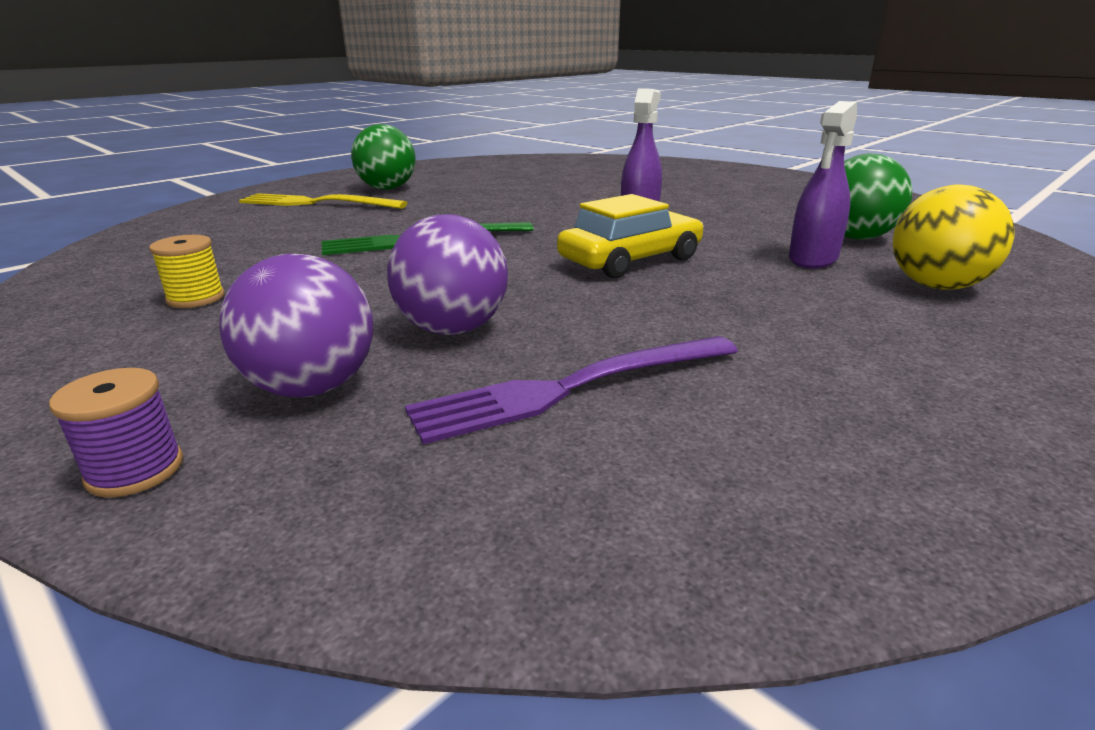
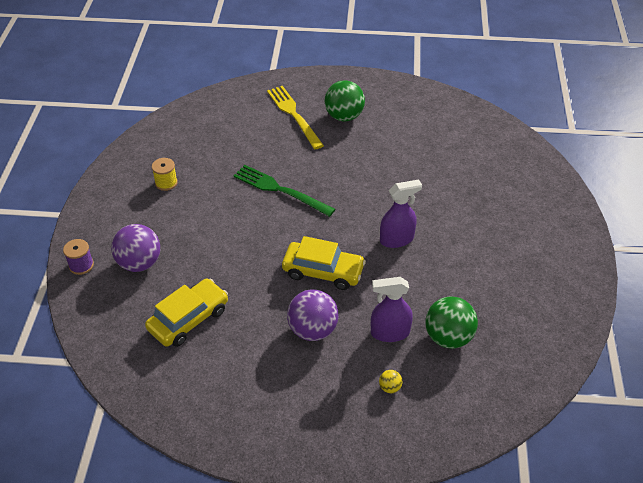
camera: 50 degrees right, 20 degrees up
purple ball [387,214,508,335] -> purple ball moved to [287,290,338,341]
purple fork [405,336,738,445] -> yellow car [145,278,228,347]
yellow ball [893,184,1015,290] -> yellow ball [379,370,403,393], size x0.44

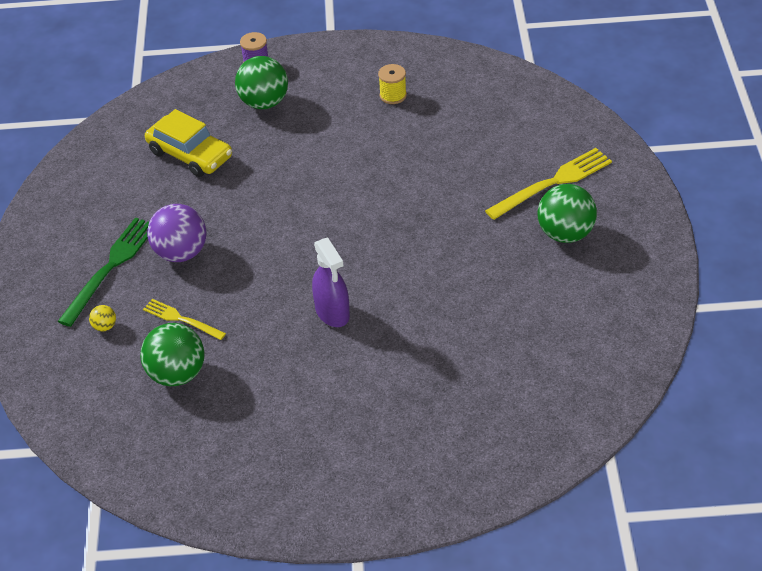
camera: 85 degrees right, 0 degrees up
purple ball [111,224,160,272] -> green ball [235,56,288,109]
green fork [234,165,335,217] -> green fork moved to [58,217,149,327]
yellow car [282,236,366,290] -> none
purple spray bottle [371,277,413,342] -> yellow fork [143,299,226,340]

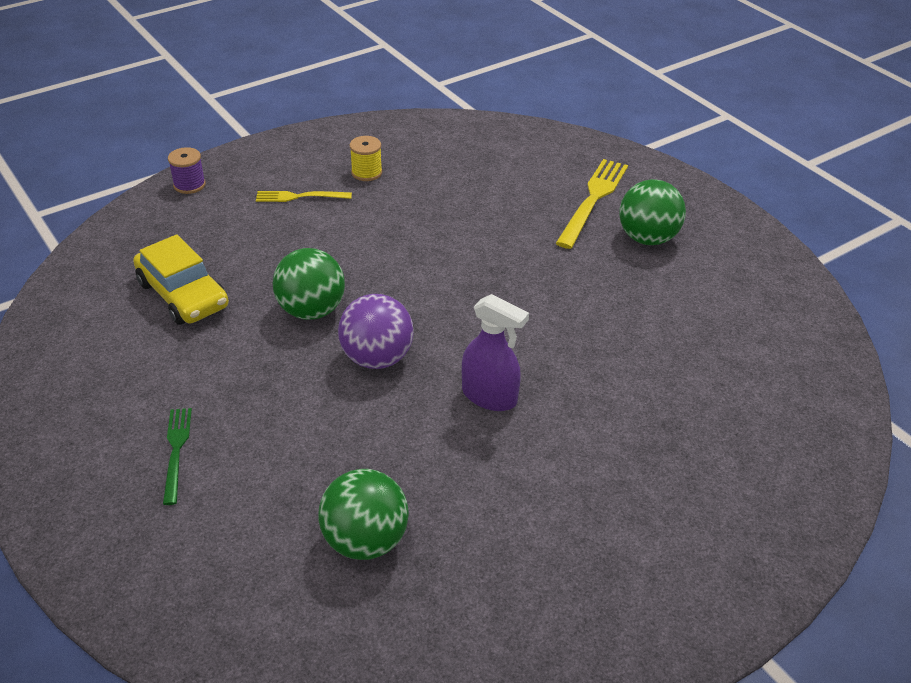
camera: 35 degrees left, 5 degrees down
green fork [58,217,149,327] -> green fork [163,408,192,505], size x0.59
yellow ball [89,305,116,331] -> none
yellow fork [143,299,226,340] -> yellow fork moved to [256,191,352,202]
yellow car [145,109,232,177] -> yellow car turned 45 degrees clockwise [133,234,229,325]
purple ball [147,204,207,262] -> purple ball moved to [338,294,414,369]
green ball [235,56,288,109] -> green ball moved to [273,248,345,320]

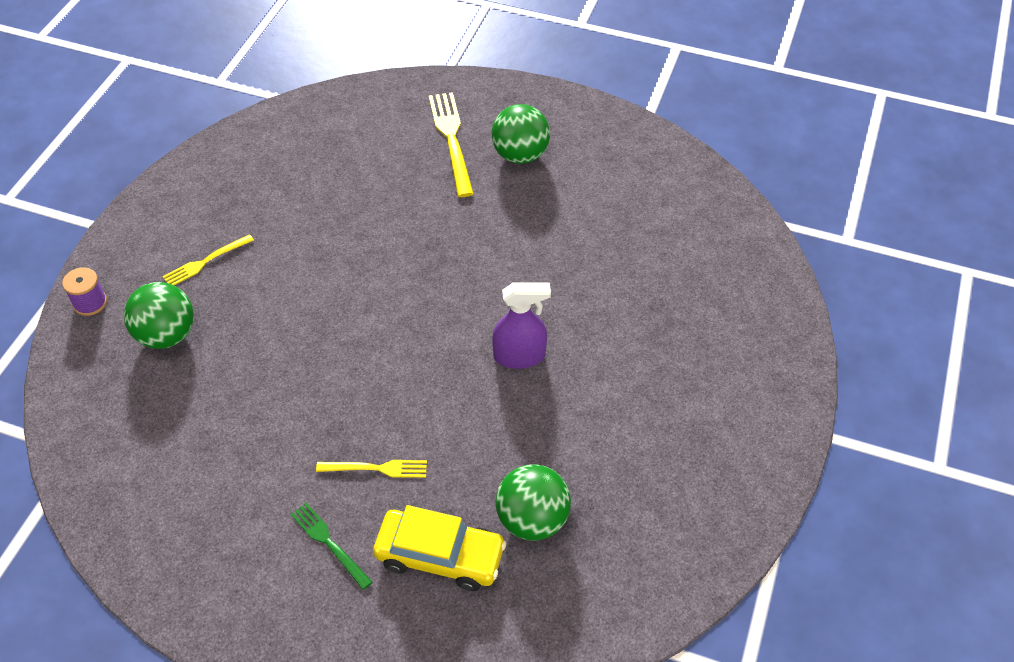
camera: 35 degrees left, 10 degrees up
yellow car [133,234,229,325] -> yellow car moved to [373,505,506,591]
green ball [273,248,345,320] -> green ball moved to [124,282,194,349]
purple ball [338,294,414,369] -> none
yellow spool [350,136,382,181] -> none
none -> yellow fork [316,460,427,478]

